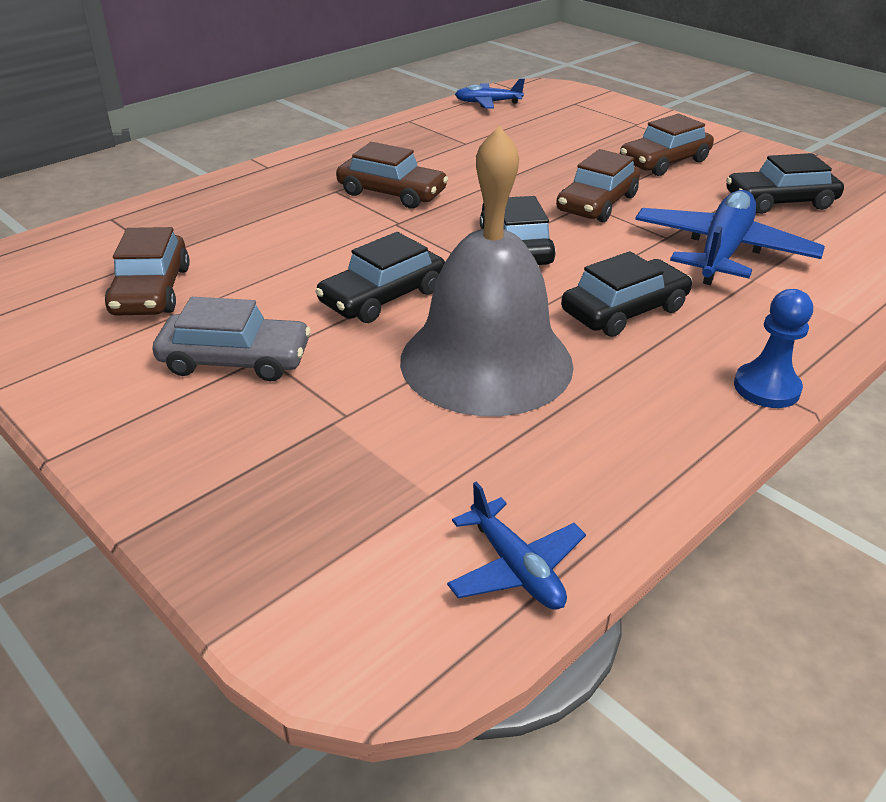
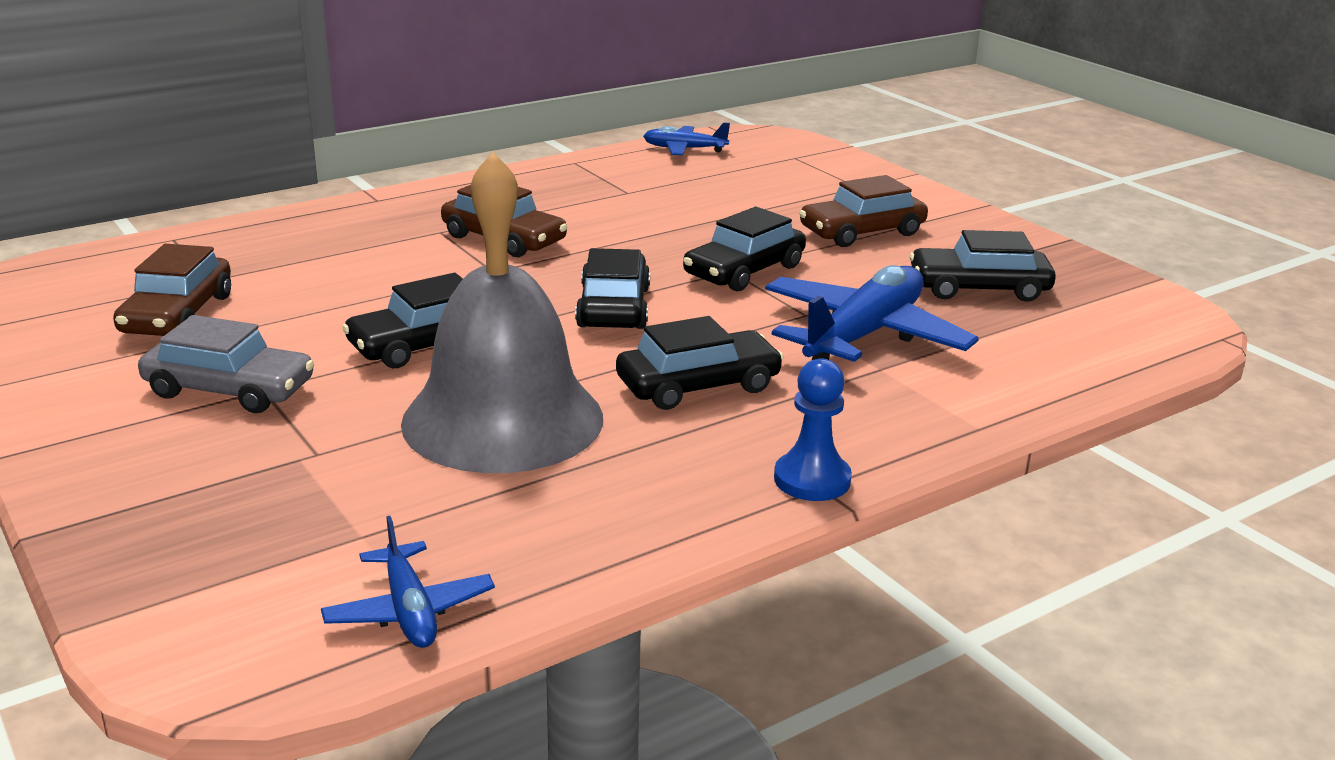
camera: 10 degrees right, 10 degrees down
brown car [556,149,640,222] -> black car [683,207,806,291]

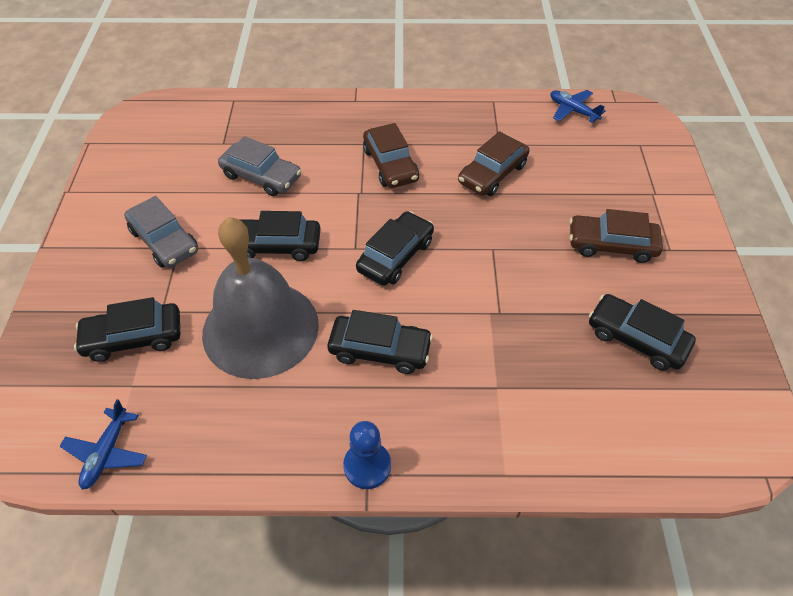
camera: 35 degrees right, 25 degrees up
brown car [113,244,231,336] -> brown car moved to [458,131,530,196]
black car [683,207,806,291] -> black car moved to [74,297,180,362]
blue plane [765,265,979,362] -> none
none -> grey car [218,136,301,196]

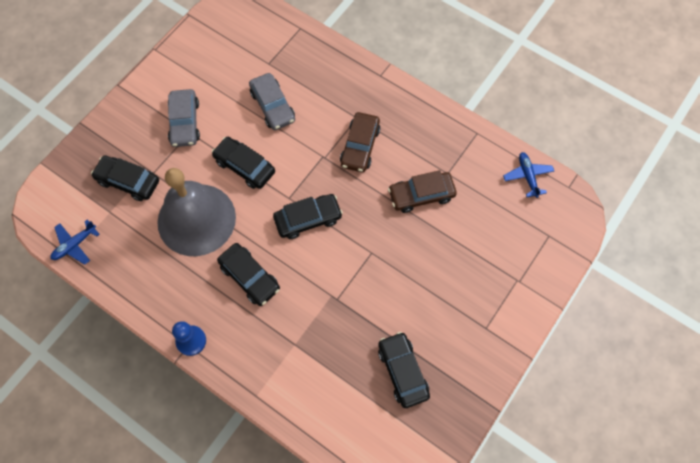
camera: 35 degrees right, 15 degrees up
brown car [569,209,663,263] -> none

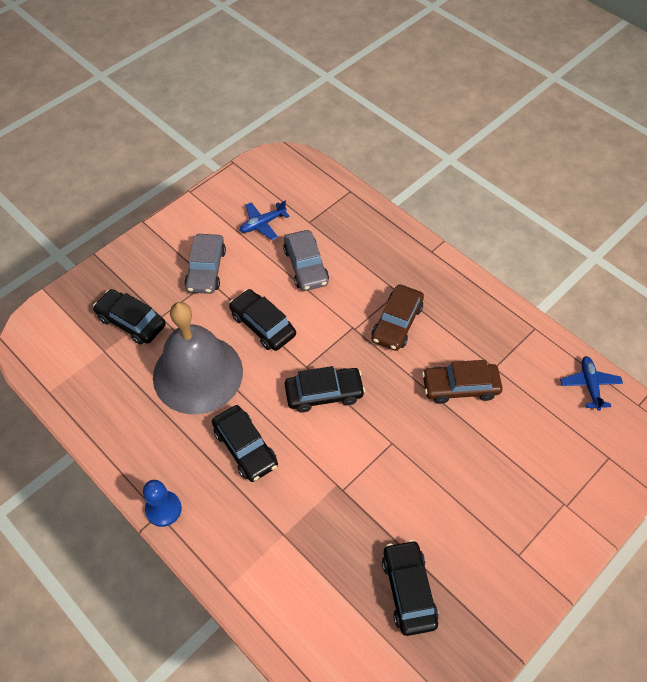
camera: 10 degrees right, 10 degrees down
blue plane [50,220,100,265] -> blue plane moved to [240,201,290,240]

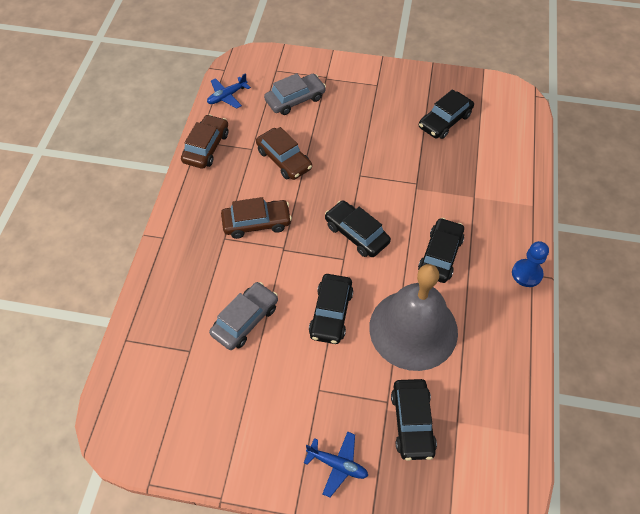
camera: 125 degrees left, 0 degrees up
grey car [184,234,226,294] -> grey car moved to [264,73,326,115]
blue plane [240,201,290,240] -> blue plane moved to [304,432,368,497]
none -> brown car [181,114,228,169]

